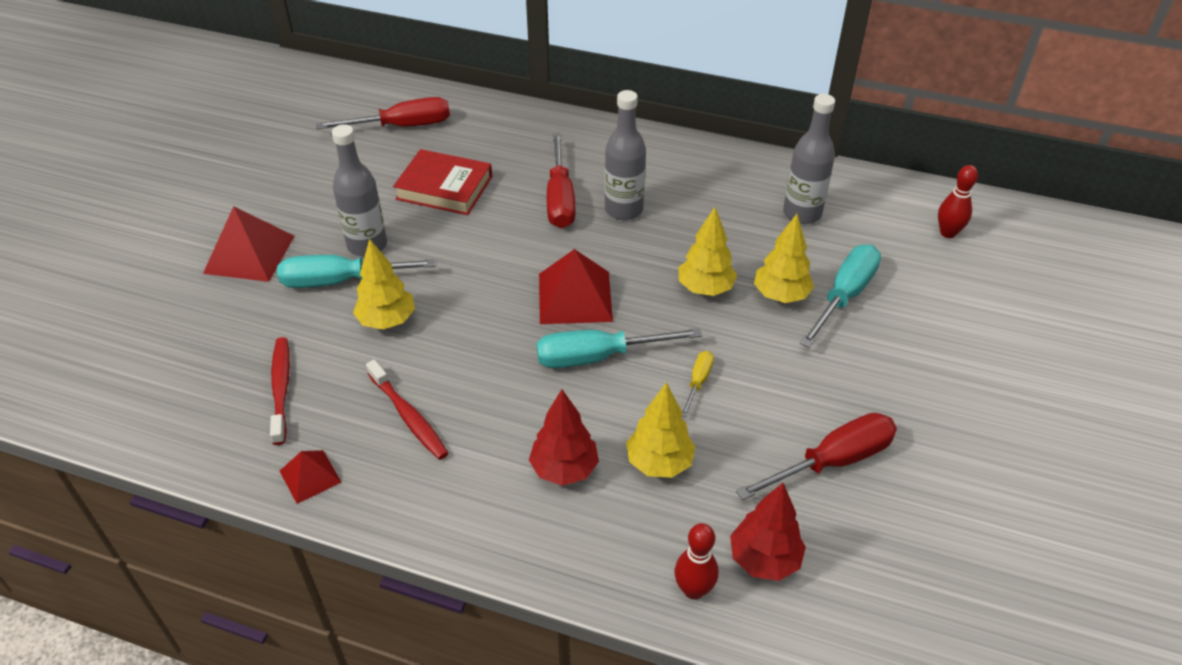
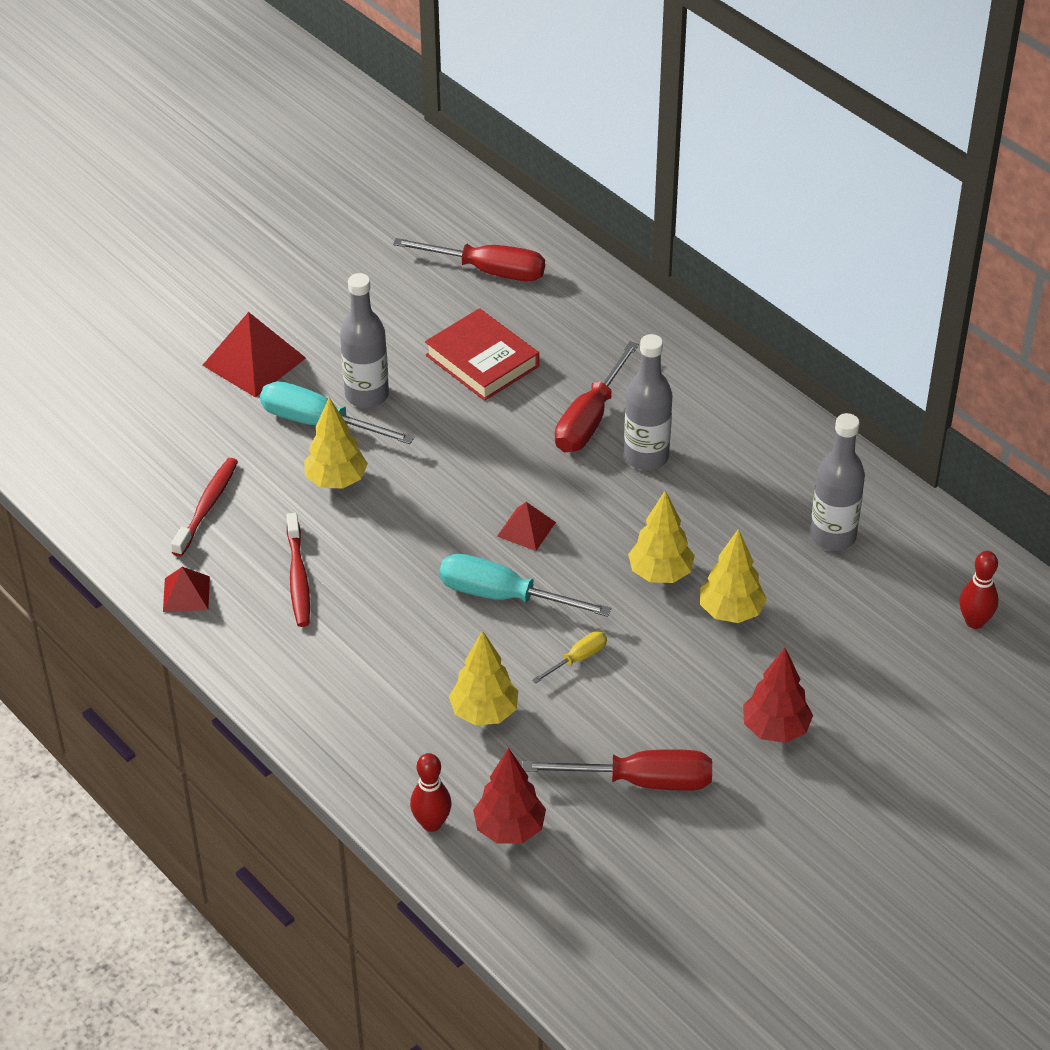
camera: 30 degrees right, 0 degrees up
red tree [529,389,599,486] -> red tree moved to [743,648,813,743]
red pyramid [539,249,613,324] -> red pyramid [497,502,556,551], size x0.56
turquoise screwdriver [800,244,881,348] -> none

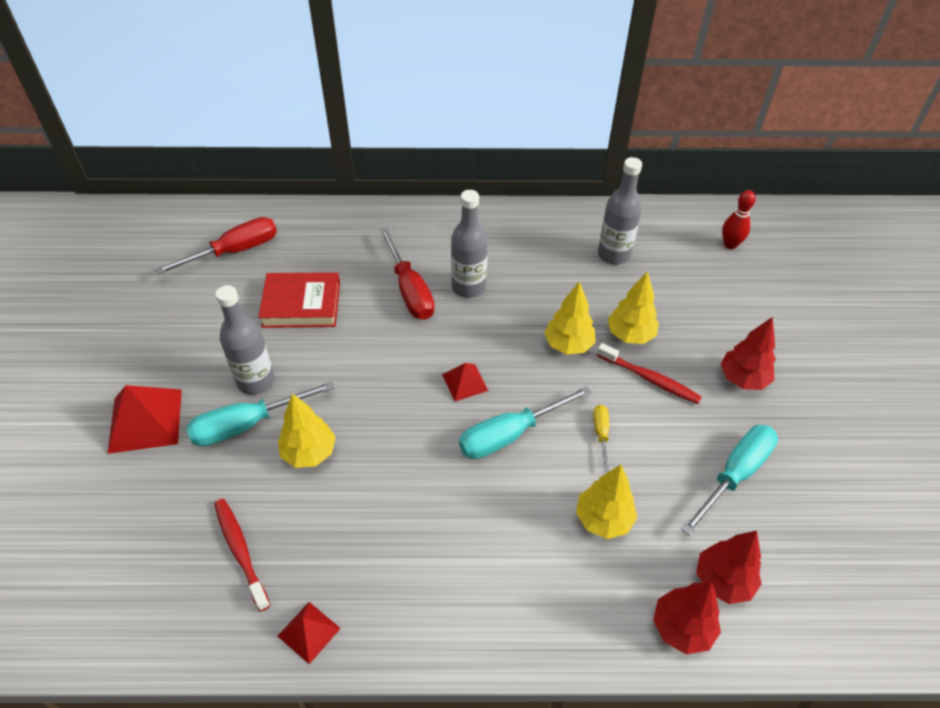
camera: 50 degrees left, 5 degrees up
red toothbrush [286,513,310,627] -> red toothbrush moved to [597,343,702,404]
red bowling pin [410,753,451,832] -> red tree [653,582,721,654]
red screwdriver [522,749,712,791] -> turquoise screwdriver [681,425,778,536]

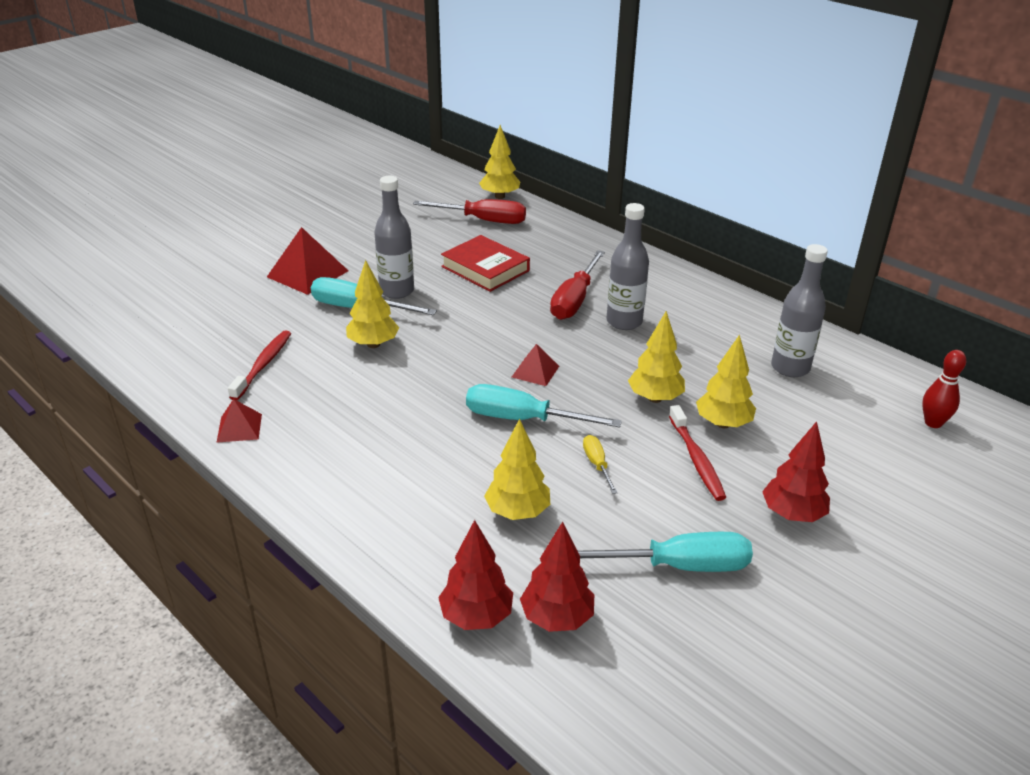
camera: 45 degrees right, 15 degrees down
yellow screwdriver [593,405,609,471] -> yellow screwdriver turned 60 degrees counterclockwise [583,435,618,494]
none -> yellow tree [479,125,520,199]

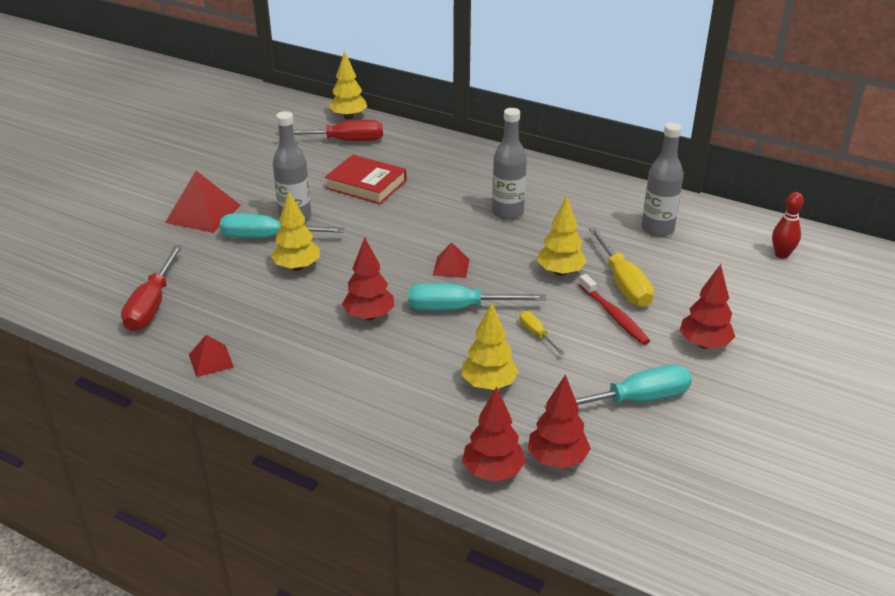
camera: 15 degrees left, 0 degrees up
red toothbrush [228,330,291,400] -> none
red screwdriver [550,250,605,320] -> red screwdriver moved to [121,245,183,331]
yellow tree [696,335,756,428] -> yellow screwdriver [589,227,654,307]
none -> red tree [342,237,394,320]

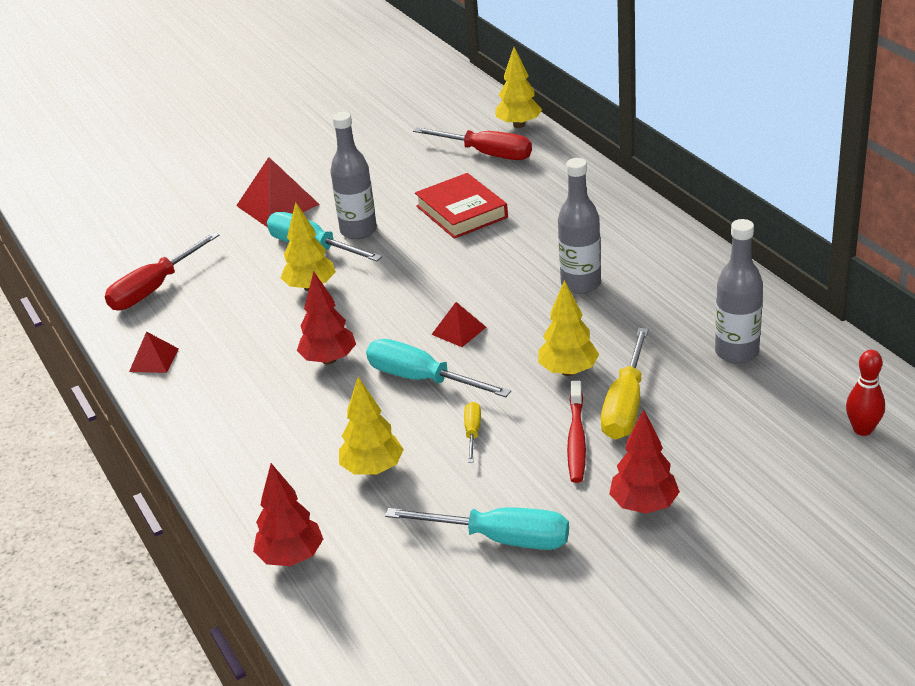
camera: 35 degrees right, 0 degrees up
red tree [528,374,591,468] -> none

